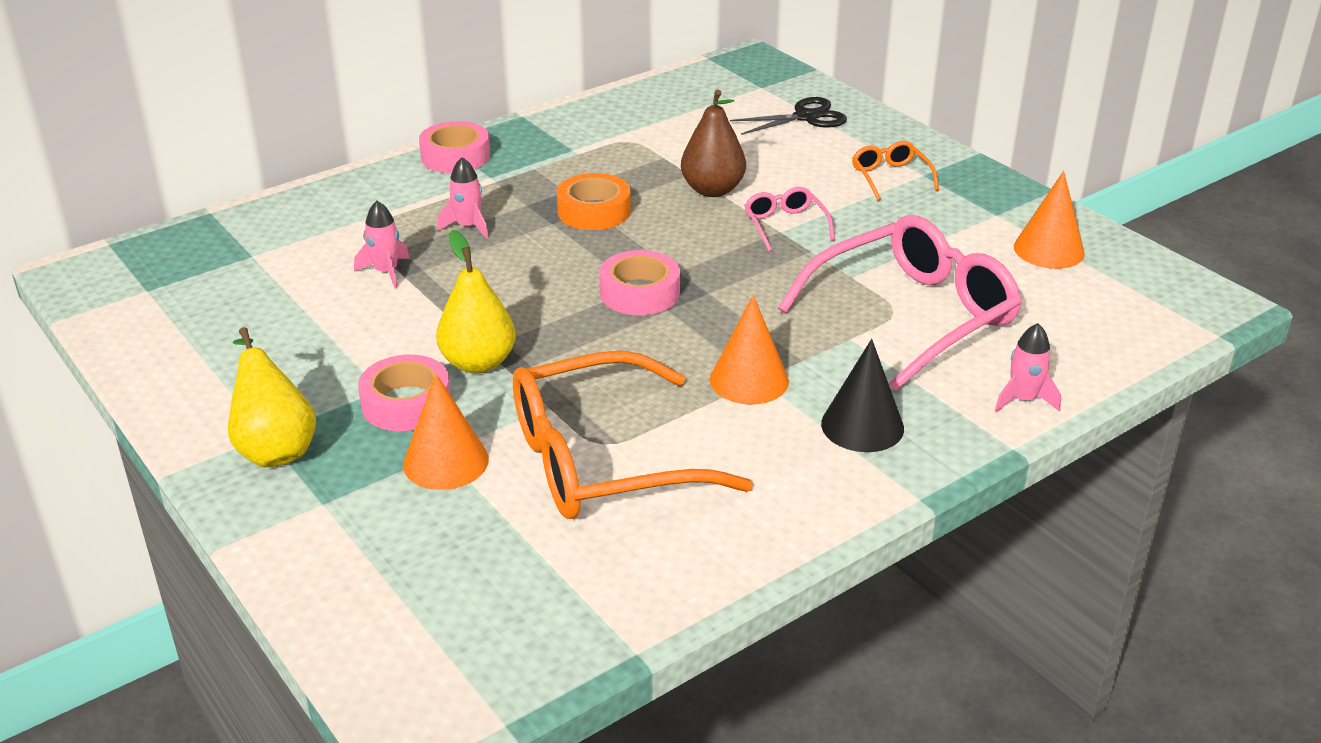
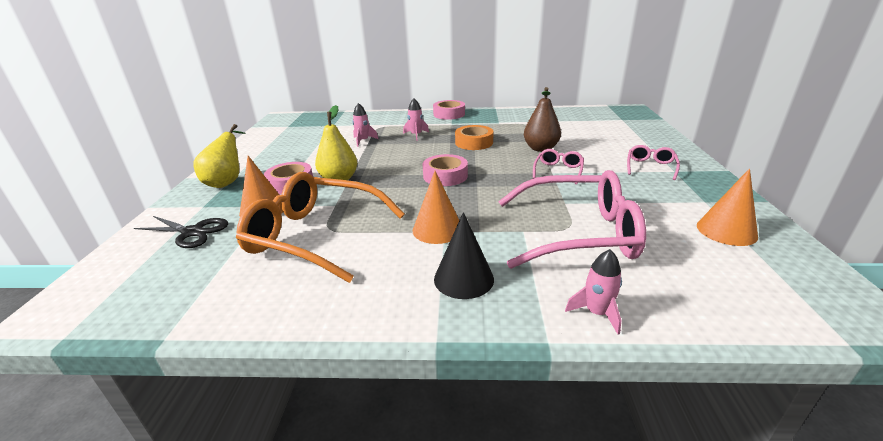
camera: 40 degrees right, 5 degrees down
black scissors [730,97,847,135] -> black scissors moved to [134,216,229,248]
orange glasses [852,141,939,201] -> pink glasses [627,145,680,180]

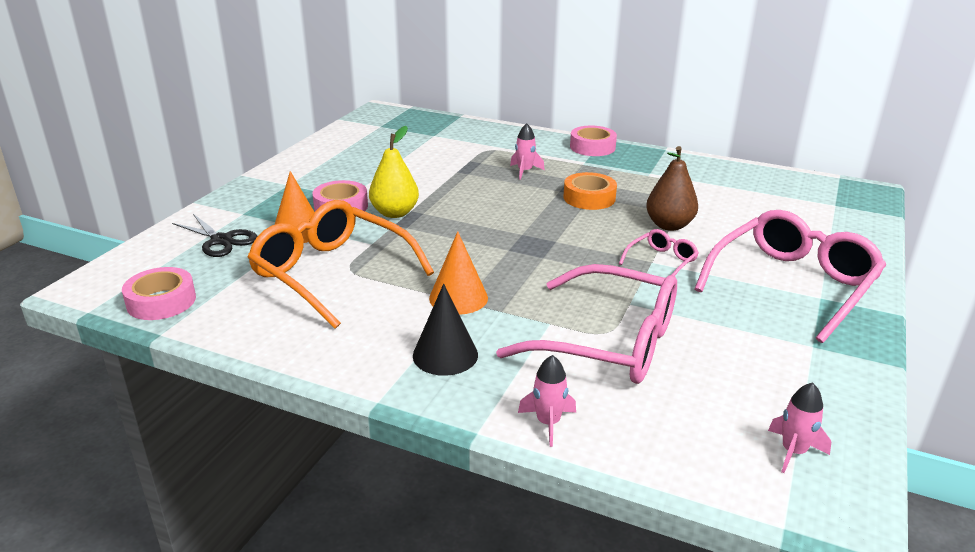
camera: 20 degrees right, 0 degrees up
yellow pear [194,124,246,188] -> none
pink rocket [352,103,378,147] -> pink rocket moved to [768,382,831,473]
pink tape [423,154,468,186] -> pink tape moved to [122,267,196,320]
pink glasses [627,145,680,180] -> pink glasses [695,210,886,343], size x2.21
orange cone [697,168,758,246] -> none

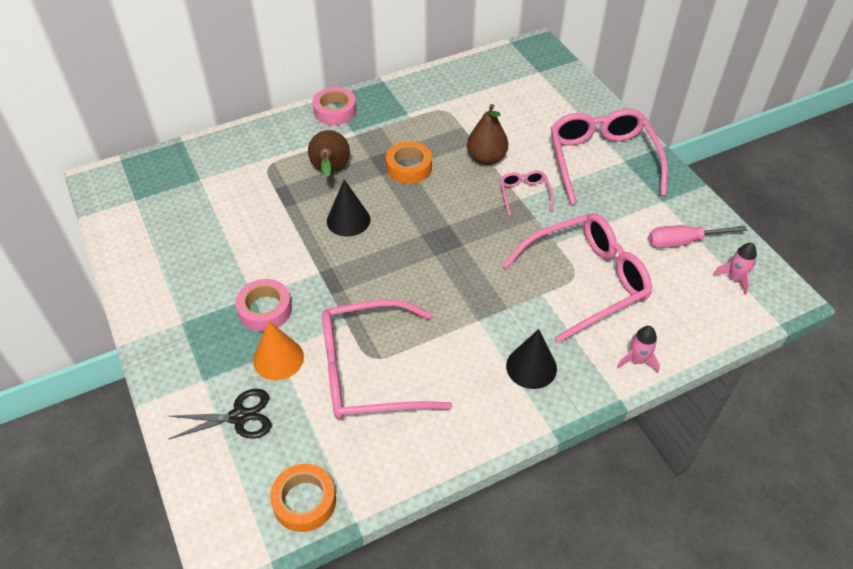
camera: 50 degrees left, 20 degrees up
pink tape [122,267,196,320] -> orange tape [270,464,336,532]
orange glasses [248,200,434,329] -> pink glasses [322,299,452,419]
yellow pear [369,126,419,218] -> none
orange cone [429,231,488,315] -> none
pink rocket [510,123,545,180] -> brown pear [308,130,350,177]
none -> black cone [327,180,370,237]
none -> pink screwdriver [649,225,747,248]

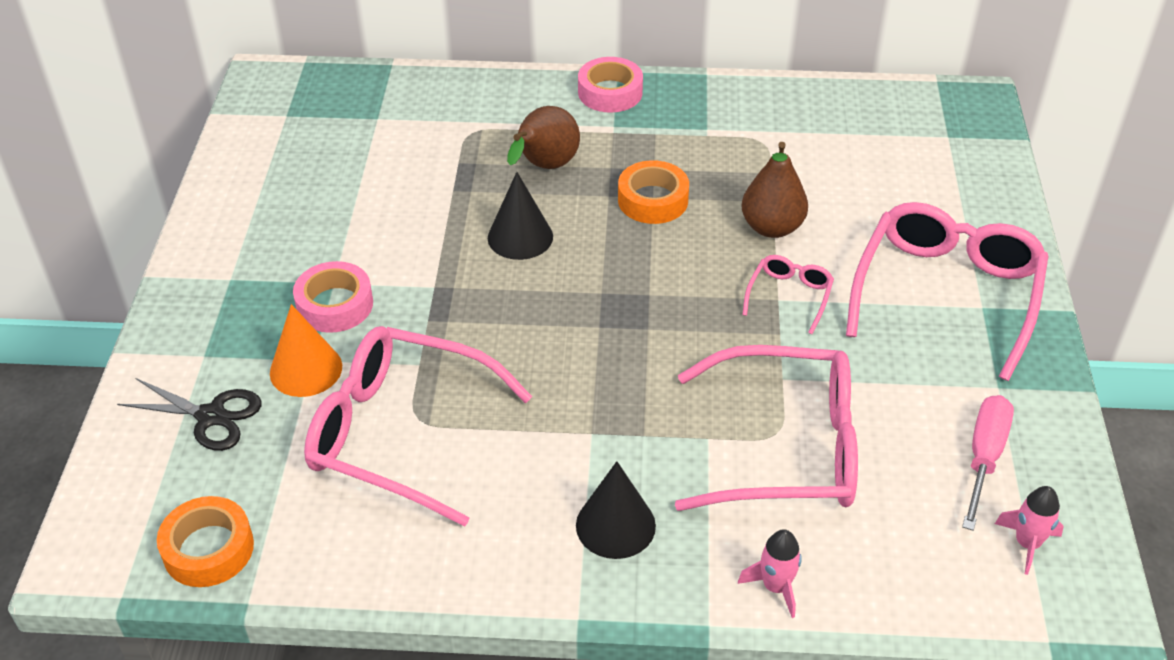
camera: 30 degrees right, 5 degrees down
pink screwdriver [649,225,747,248] -> pink screwdriver turned 90 degrees clockwise [962,395,1014,531]

